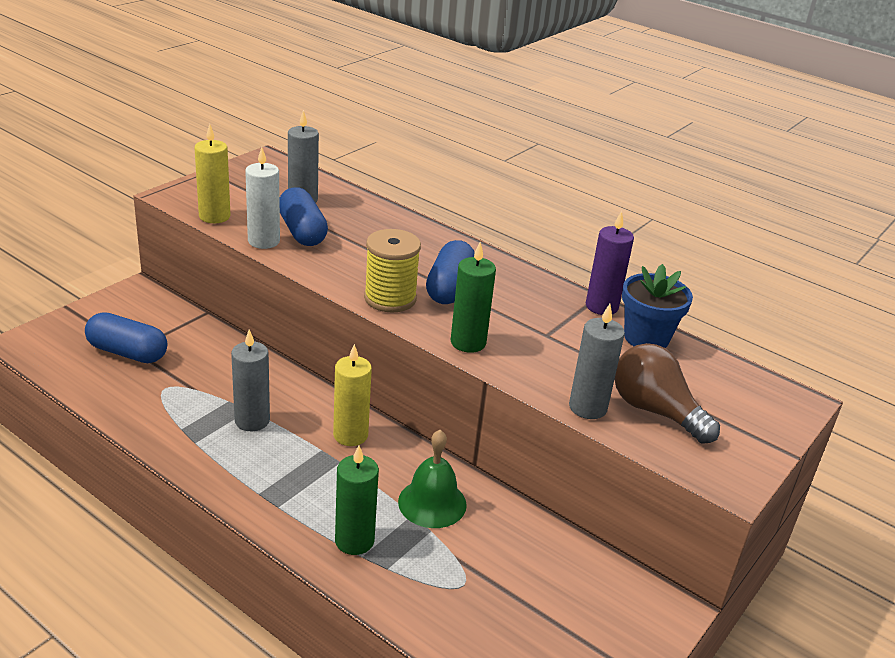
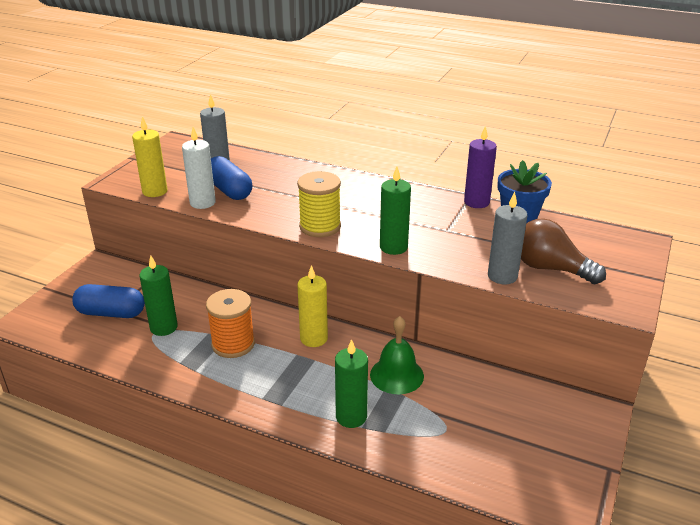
camera: 10 degrees left, 0 degrees up
grey candle [231,329,270,431] -> orange spool [206,289,255,358]
blue capsule [426,240,475,304] -> none
none -> green candle [140,255,178,336]

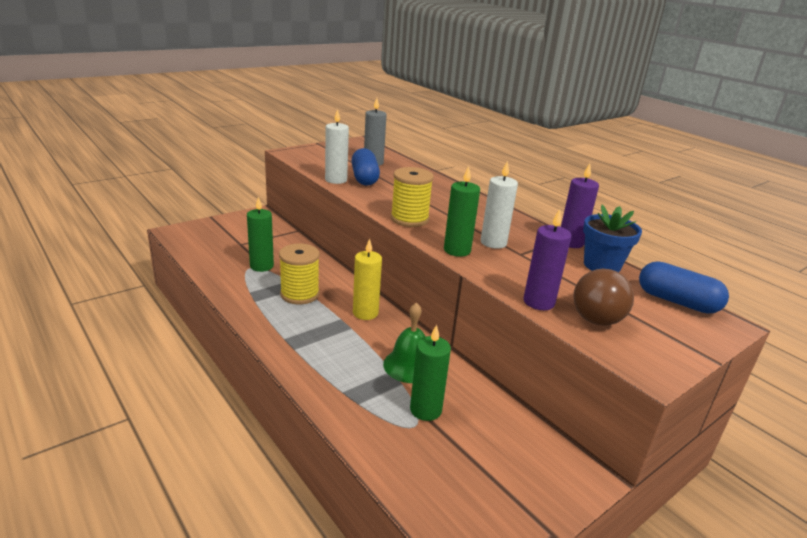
camera: 25 degrees right, 5 degrees down
blue capsule [72,284,145,318] -> blue capsule moved to [639,261,729,314]
yellow candle [132,116,168,197] -> none
orange spool [206,289,255,358] -> yellow spool [279,244,320,305]
green candle [335,339,368,428] -> green candle moved to [410,325,451,421]
grey candle [488,192,528,284] -> purple candle [523,209,571,310]
brown light bulb [521,218,606,284] -> brown light bulb turned 135 degrees counterclockwise [573,269,634,326]
none -> white candle [481,161,518,249]

